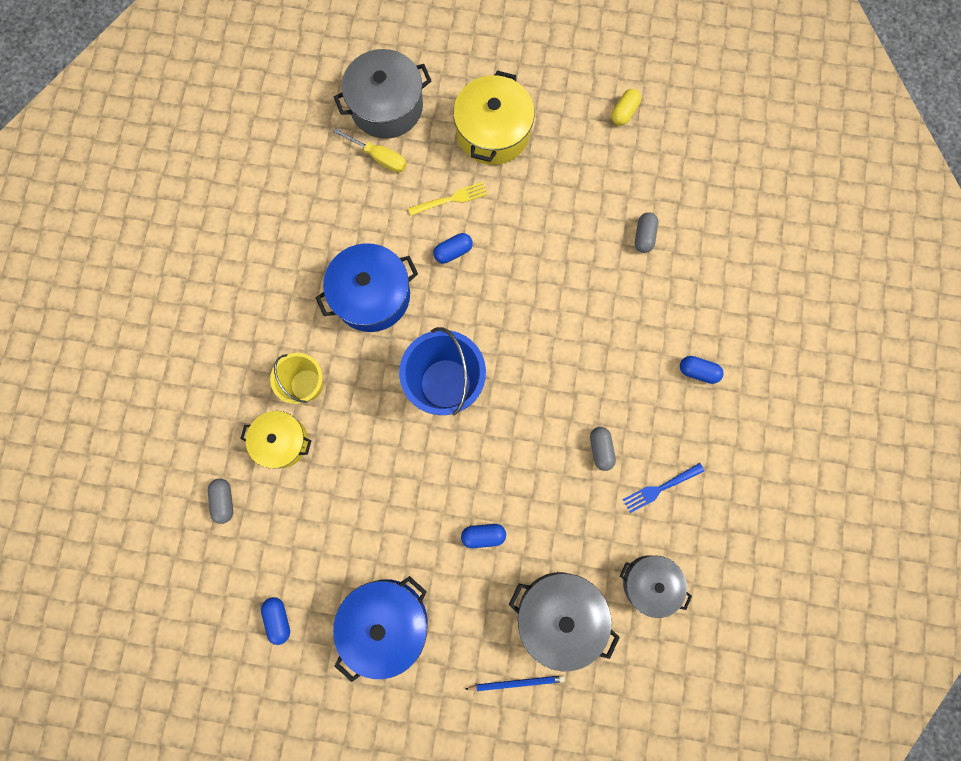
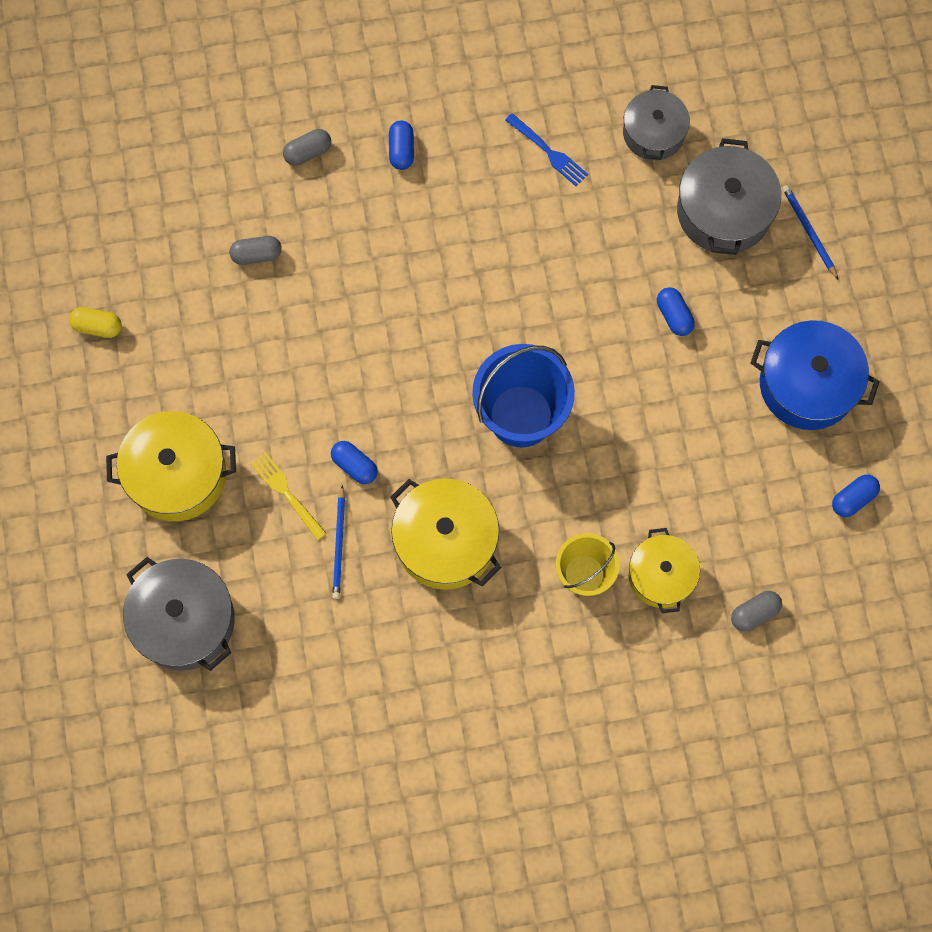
camera: 110 degrees left, 5 degrees down
blue pot [315,243,418,332] -> yellow pot [390,479,501,590]
yellow screwdriver [333,128,407,173] -> none
grey capsule [590,427,616,471] -> grey capsule moved to [283,129,331,166]
none -> blue pencil [332,485,345,599]

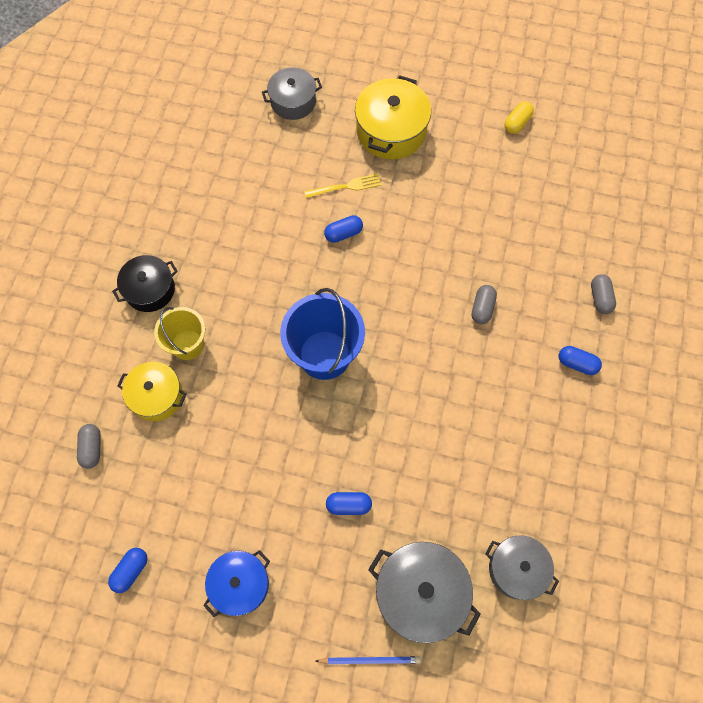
camera: 115 degrees right, 5 degrees down
grey pot [123,557,235,671] -> grey pot [262,67,322,120], size x0.66
grey capsule [229,236,282,265] -> grey capsule moved to [472,285,497,324]
blue pencil [332,485,345,599] -> none
yellow pot [390,479,501,590] -> none
blue fork [505,113,588,186] -> none
blue pot [750,320,880,430] -> blue pot [203,550,270,617], size x0.66
blue capsule [832,474,880,517] -> blue capsule turned 45 degrees clockwise [108,548,148,593]
none -> black pot [112,255,178,312]

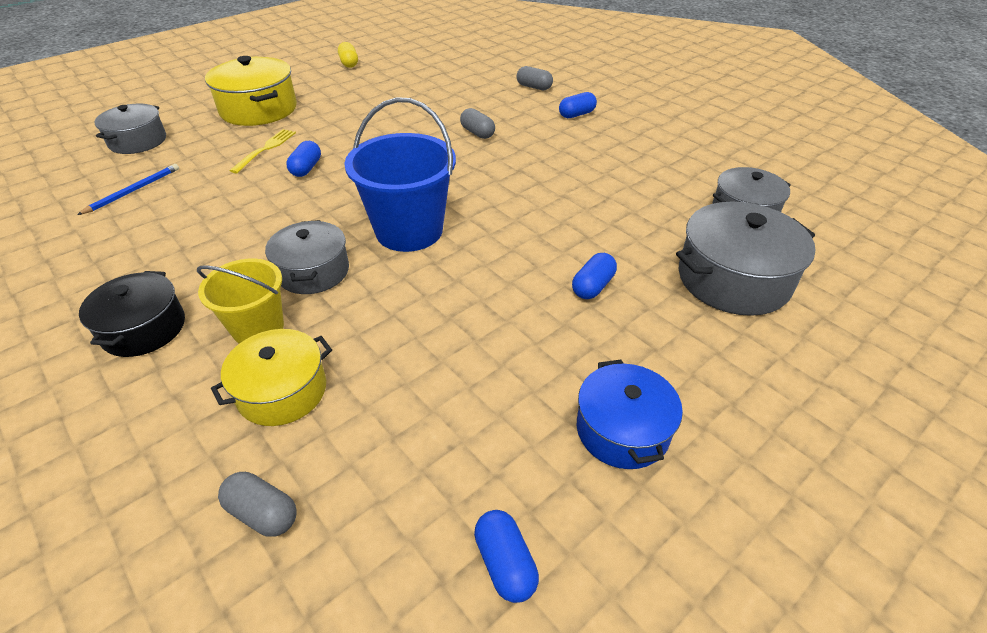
camera: 55 degrees left, 25 degrees down
blue pencil [315,656,421,664] -> blue pencil moved to [77,164,179,215]
none -> grey pot [265,220,349,294]

